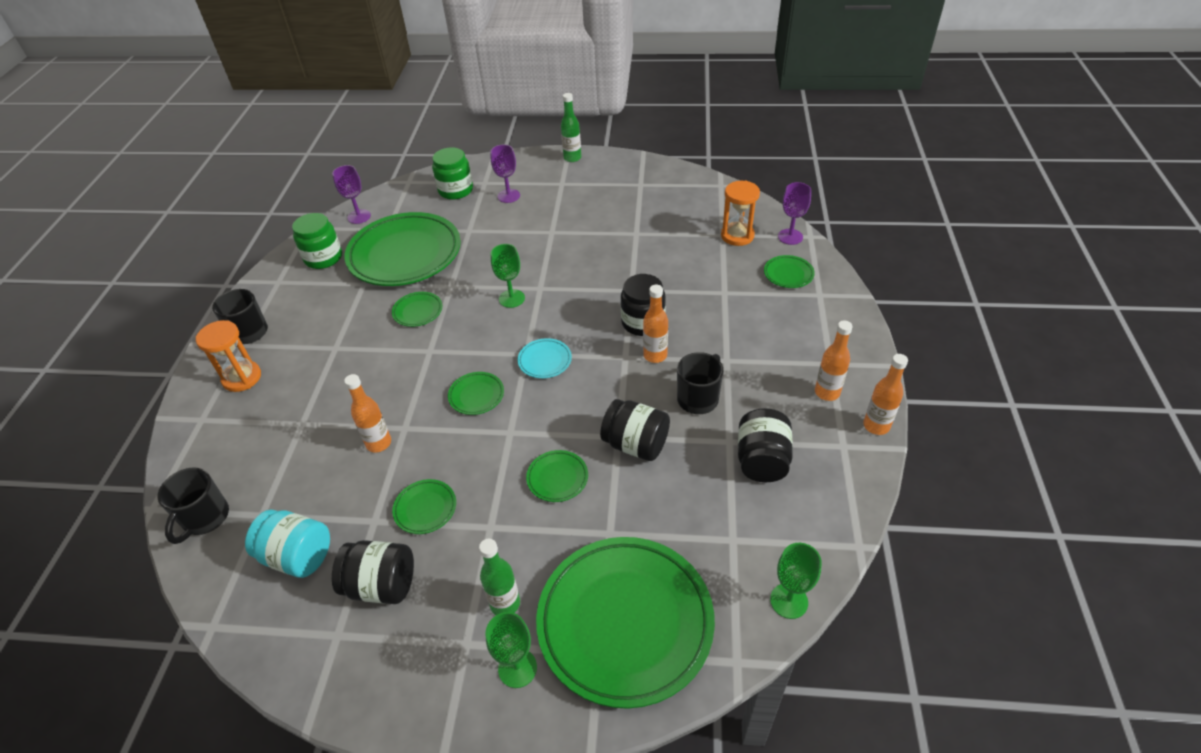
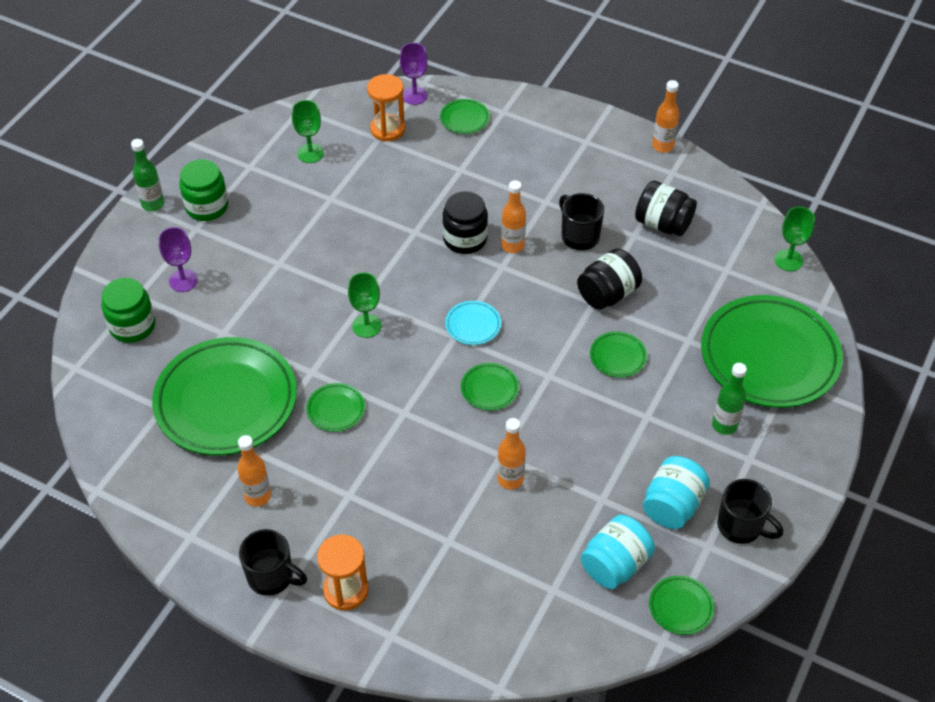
camera: 70 degrees left, 5 degrees up
black mug [157,468,229,544] -> black mug moved to [717,479,783,544]
green jar [292,213,342,269] -> green jar moved to [179,159,228,221]
purple goblet [332,165,371,224] -> none
black jar [332,540,414,604] -> turquoise jar [643,456,710,529]
green plate [392,479,456,534] -> green plate moved to [649,576,714,635]
green goblet [486,612,537,688] -> green goblet moved to [292,100,324,163]
orange bottle [815,321,853,401] -> orange bottle moved to [237,435,271,507]

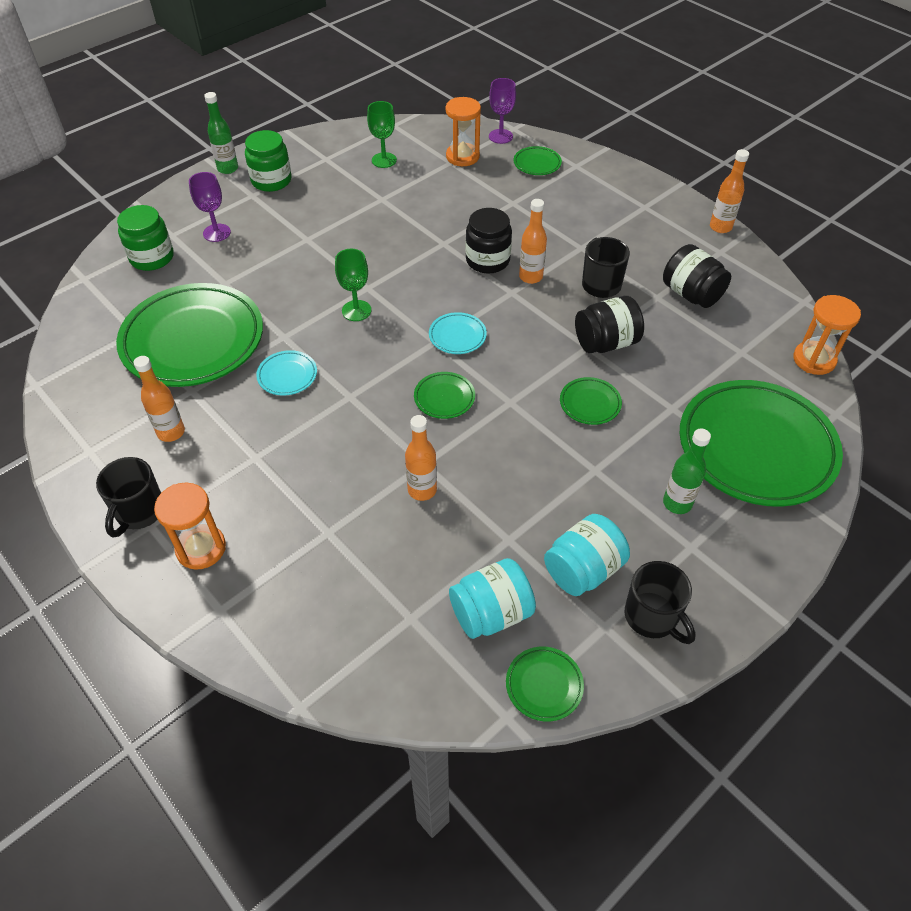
camera: 20 degrees right, 0 degrees up
black mug [239,529,307,596] -> black mug turned 60 degrees clockwise [96,457,161,538]
green plate [306,383,365,432] -> turquoise plate [256,350,317,396]
green goblet [775,207,815,271] -> orange hourglass [793,295,861,375]

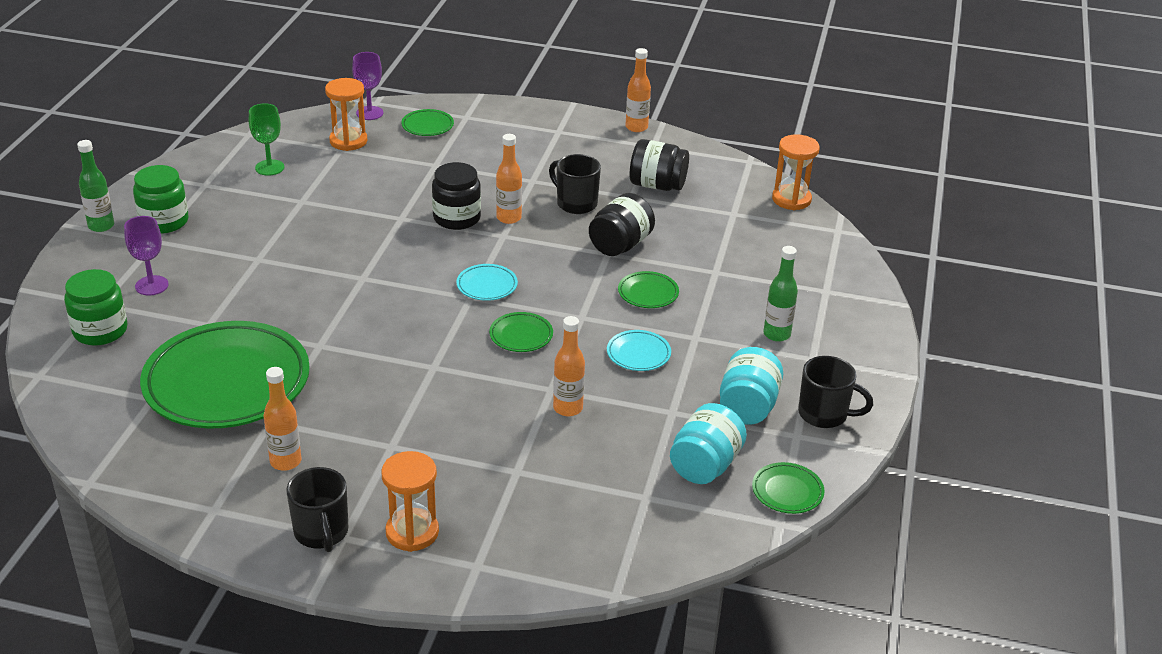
camera: 35 degrees left, 15 degrees down
turquoise plate [256,350,317,396] -> turquoise plate moved to [607,330,671,371]
green goblet [335,249,371,321] -> none
green plate [680,380,843,507] -> none

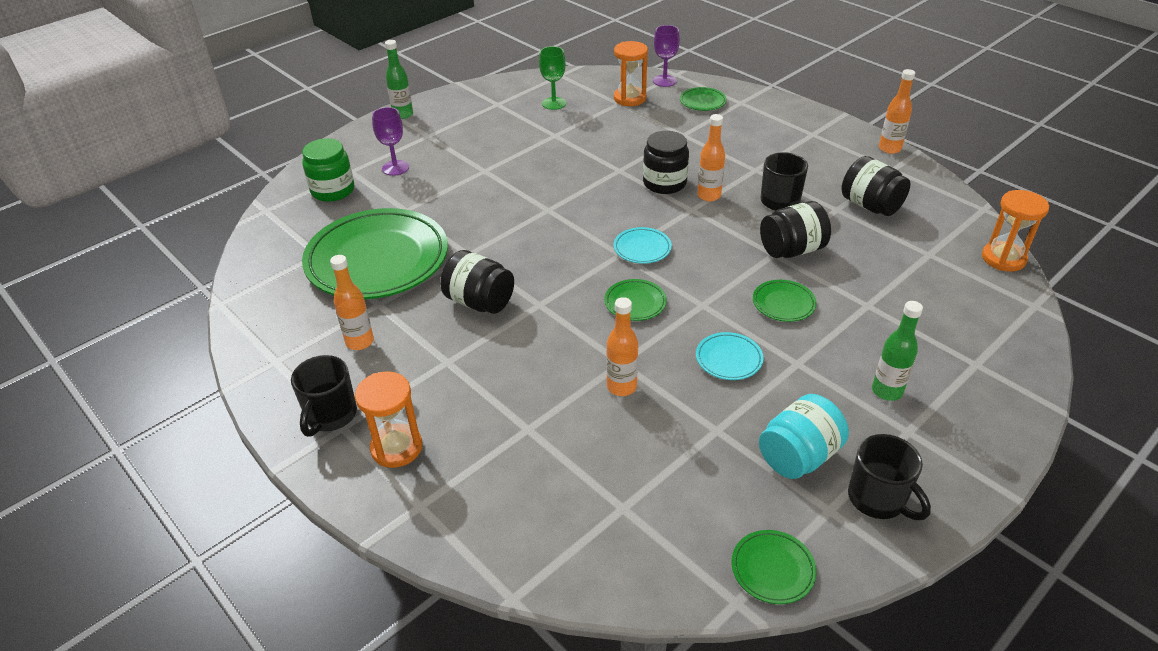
camera: 35 degrees right, 5 degrees up
green jar [133,165,188,234] -> none
turquoise jar [670,403,747,484] -> none
none -> black jar [440,250,514,314]

